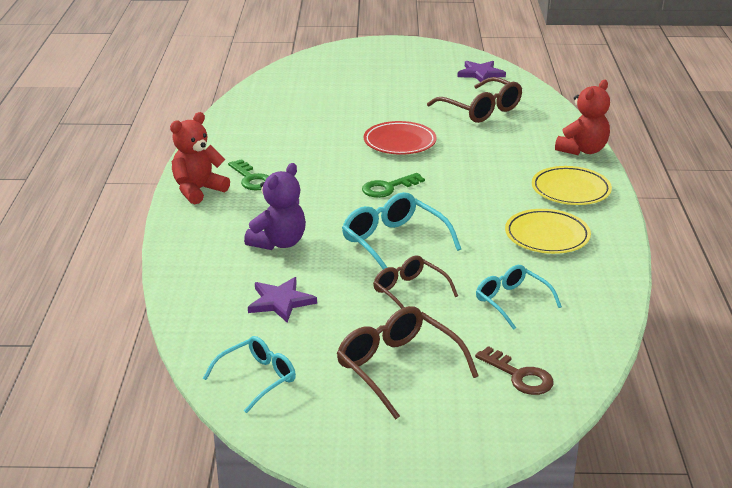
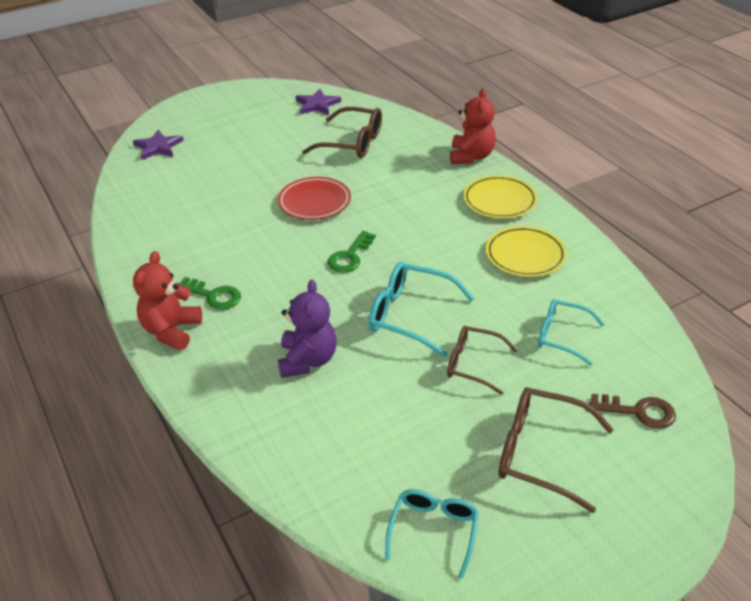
camera: 30 degrees left, 10 degrees up
purple star [248,277,317,322] -> purple star moved to [133,130,184,160]

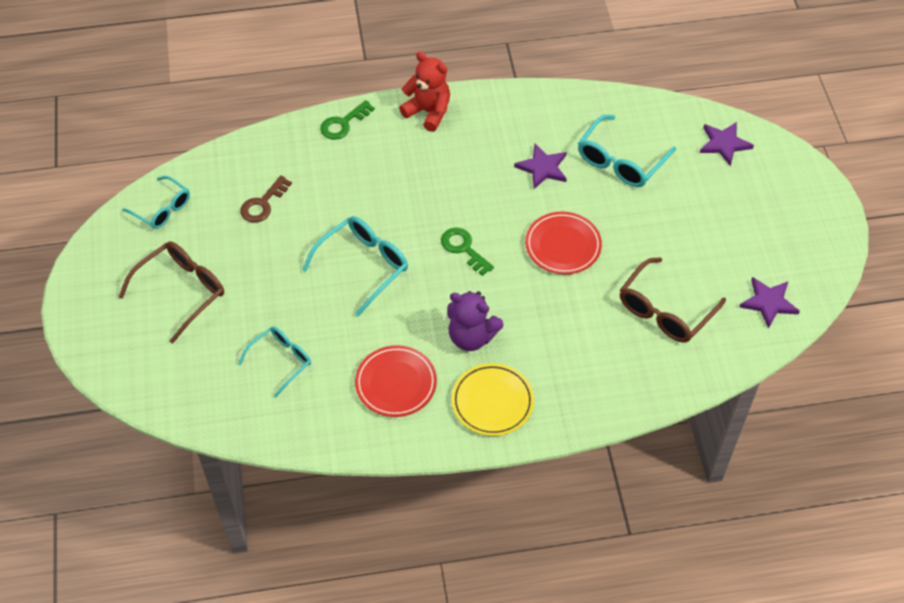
camera: 110 degrees right, 15 degrees up
green key [178,277,241,310] -> green key moved to [320,100,375,140]
purple teddy bear [278,279,337,378] -> purple teddy bear moved to [447,291,504,351]
brown glasses [447,326,517,395] -> none
red teddy bear [450,88,496,164] -> none
yellow plate [486,226,567,277] -> red plate [355,345,437,417]
brown key [589,394,676,429] -> brown key moved to [240,175,292,223]
none -> purple star [514,144,567,189]
none -> turquoise glasses [578,115,676,187]

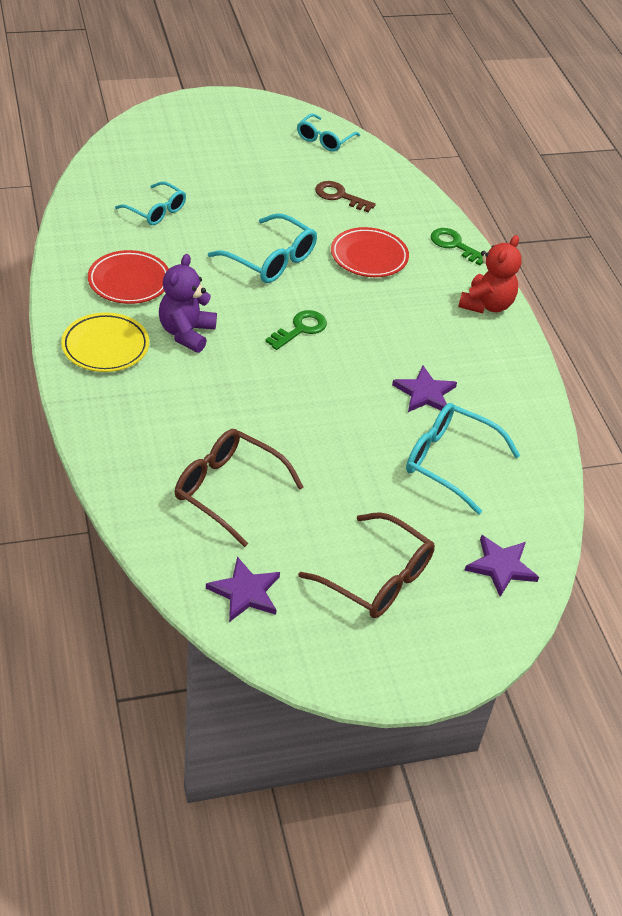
camera: 80 degrees right, 10 degrees down
brown glasses [119,241,224,344] -> brown glasses moved to [298,512,435,618]
red plate [525,212,602,274] -> red plate moved to [331,227,409,277]

